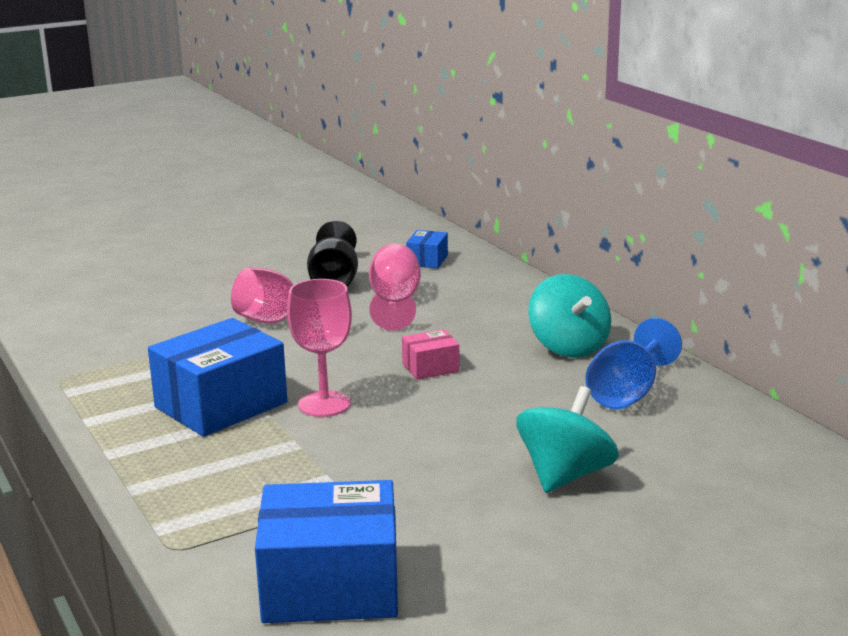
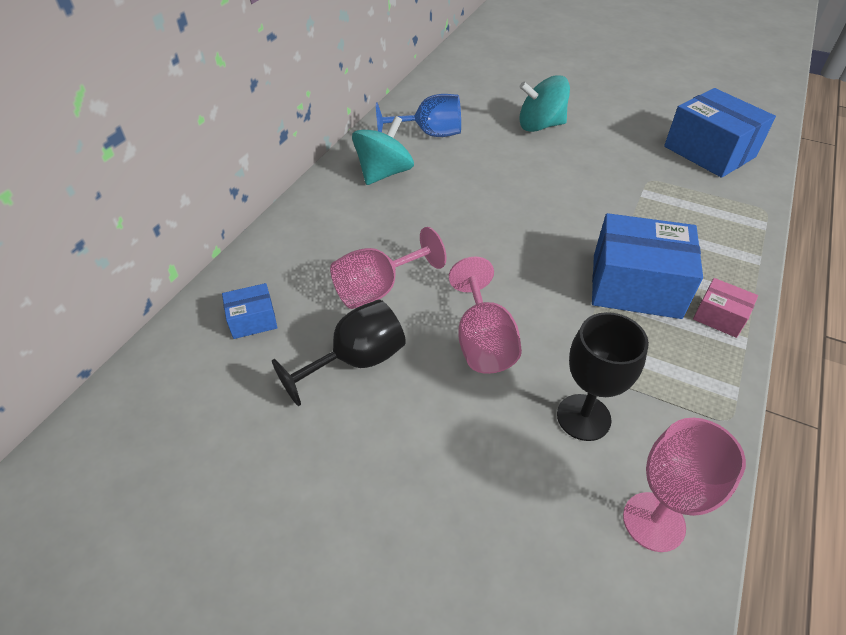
camera: 125 degrees left, 25 degrees up
pink goblet [287,279,352,417] -> pink goblet moved to [623,418,746,552]
pink box [402,329,459,380] -> pink box moved to [693,278,758,338]
none -> black goblet [557,312,649,441]

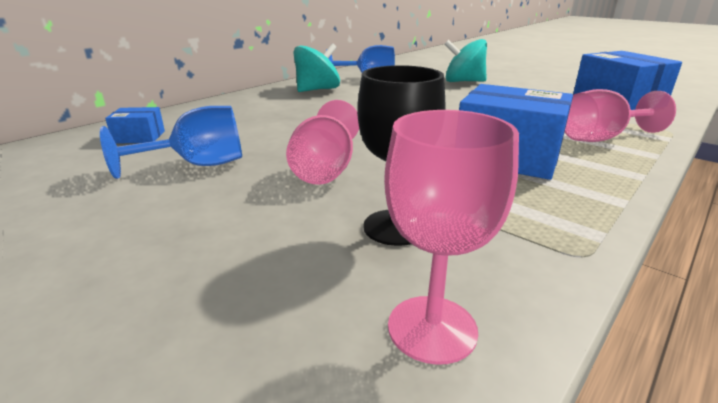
camera: 15 degrees right, 20 degrees down
black goblet [272,299,406,406] -> blue goblet [100,106,242,179]
pink goblet [330,227,447,309] -> pink goblet moved to [565,89,676,142]
pink box [693,278,758,338] -> none

